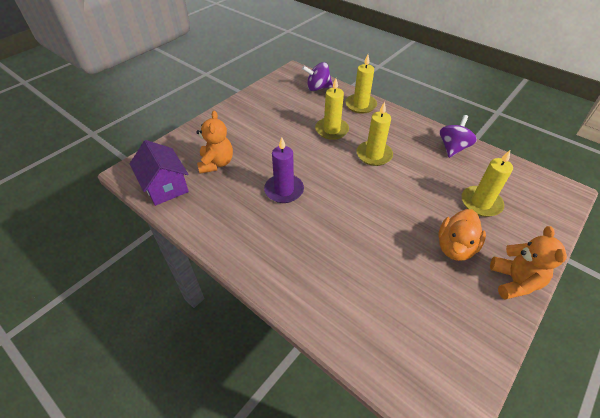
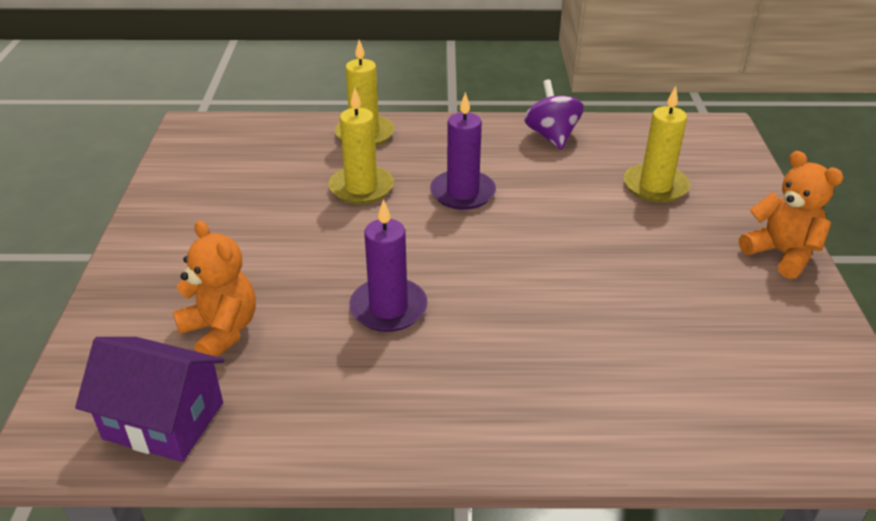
camera: 40 degrees left, 10 degrees down
purple spinning top [302,62,333,91] -> none
yellow candle [356,102,393,166] -> purple candle [430,92,496,210]
orange duck [438,209,486,261] -> none

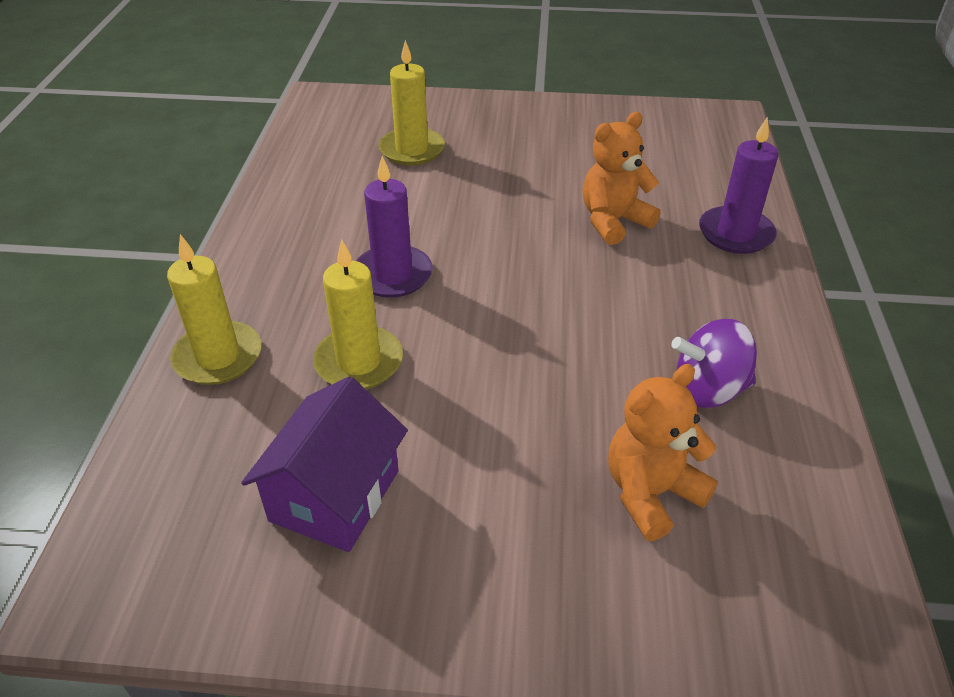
camera: 85 degrees left, 5 degrees up
purple house [75,337,224,462] -> purple house moved to [241,376,408,552]
purple candle [349,199,428,332] -> purple candle moved to [699,117,779,254]
purple spinning top [524,79,584,150] -> purple spinning top moved to [671,319,757,408]
orange teddy bear [739,151,844,279] -> orange teddy bear moved to [583,112,661,245]

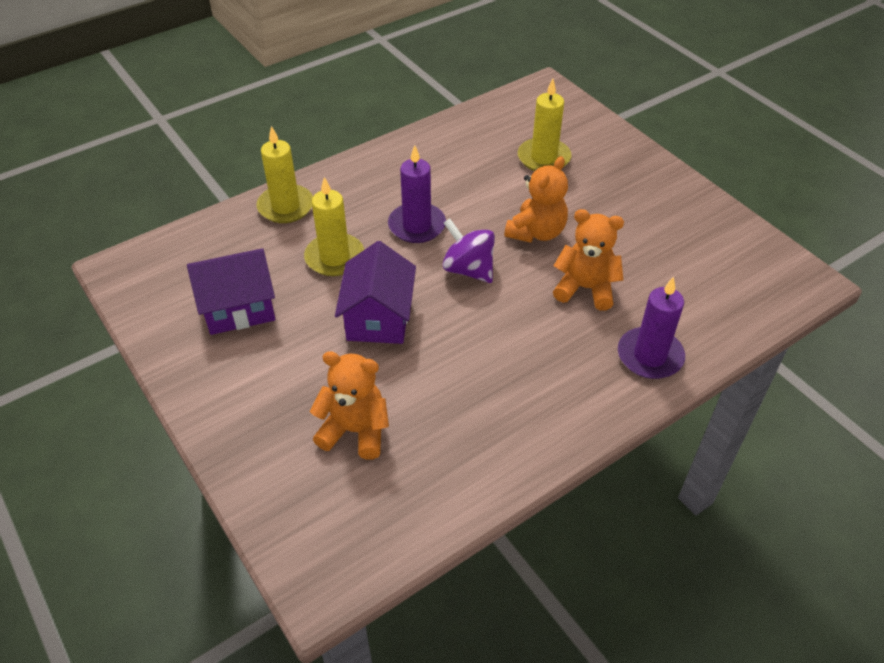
camera: 50 degrees right, 5 degrees up
purple spinning top [671,319,757,408] -> purple spinning top moved to [442,218,495,283]
none -> purple house [335,241,416,344]
none -> orange teddy bear [504,156,568,243]

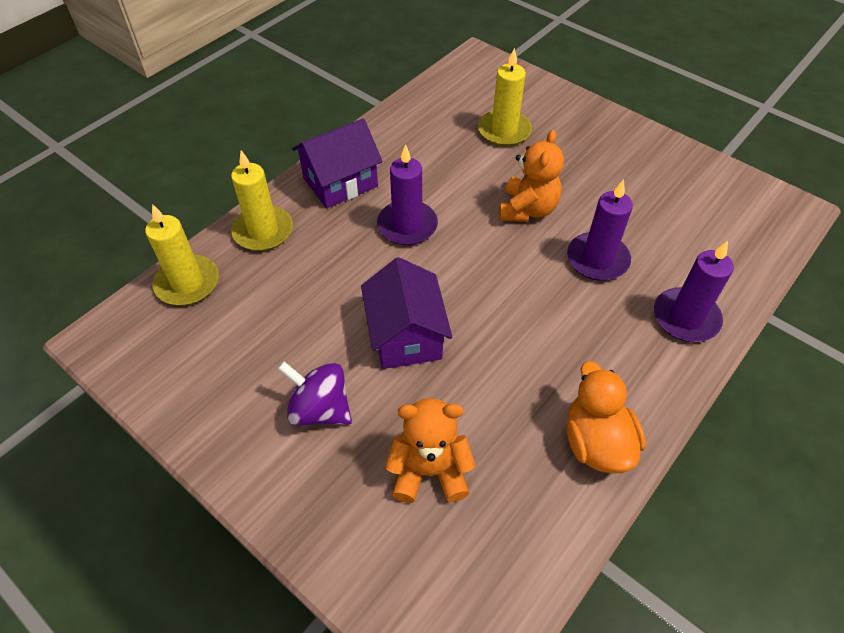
camera: 15 degrees left, 5 degrees up
purple house [187,248,275,335] -> purple house moved to [292,118,383,208]
yellow candle [304,177,364,276] -> yellow candle moved to [145,204,219,305]
purple spinning top [442,218,495,283] -> purple spinning top moved to [277,361,352,426]
orange teddy bear [553,209,624,311] -> purple candle [567,179,633,281]
none -> orange duck [566,361,646,474]

